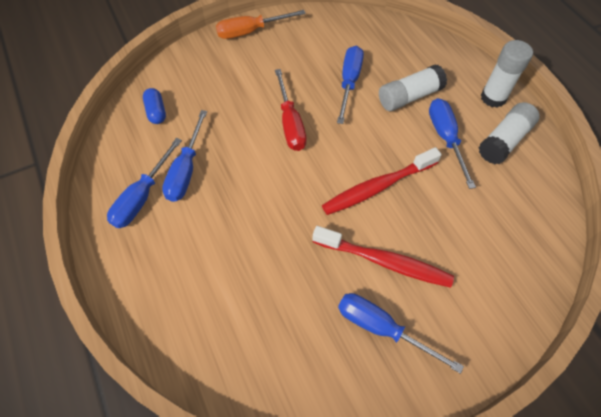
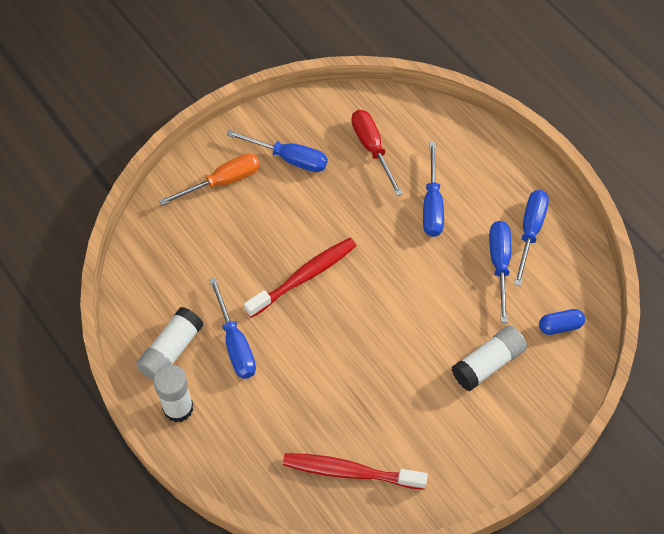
camera: 170 degrees right, 0 degrees up
blue capsule [143,88,166,124] -> blue capsule turned 75 degrees counterclockwise [539,309,585,335]
orange screwdriver [216,10,306,39] -> orange screwdriver moved to [159,153,260,206]
red screwdriver [275,69,307,151] -> red screwdriver moved to [352,110,403,196]
red toothbrush [312,226,454,288] -> red toothbrush moved to [283,453,428,490]
blue screwdriver [337,46,364,124] -> blue screwdriver moved to [423,142,444,237]
white glue stick [379,65,447,111] -> white glue stick moved to [451,325,527,391]

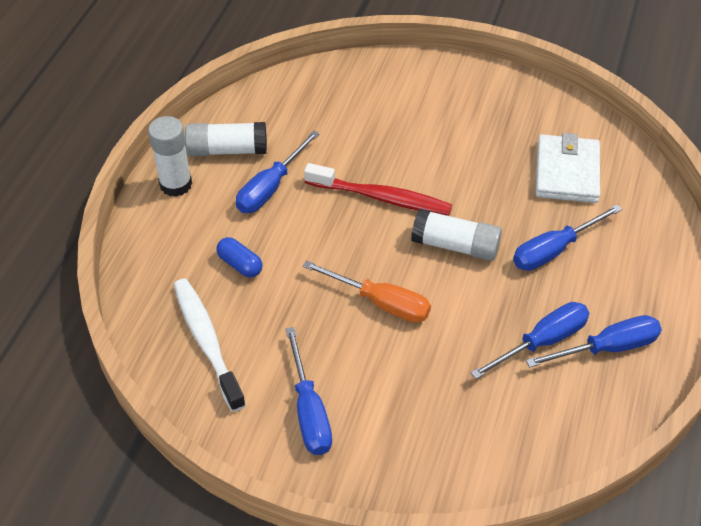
camera: 55 degrees right, 10 degrees down
orange screwdriver [159,153,260,206] -> orange screwdriver moved to [303,260,431,323]
blue screwdriver [227,130,327,172] -> blue screwdriver moved to [286,327,332,455]
red toothbrush [283,453,428,490] -> white toothbrush [173,278,246,412]
red screwdriver [352,110,403,196] -> white wallet [536,133,600,203]
white glue stick [451,325,527,391] -> white glue stick moved to [411,209,502,261]
blue capsule [539,309,585,335] -> blue capsule moved to [217,237,262,277]

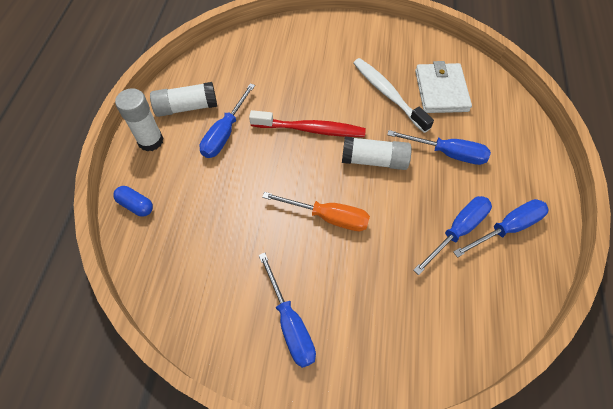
camera: 10 degrees left, 10 degrees up
white toothbrush [173,278,246,412] -> white toothbrush moved to [353,58,434,133]
blue capsule [217,237,262,277] -> blue capsule moved to [113,186,153,217]
blue screwdriver [513,205,622,271] -> blue screwdriver turned 120 degrees counterclockwise [387,130,491,165]

